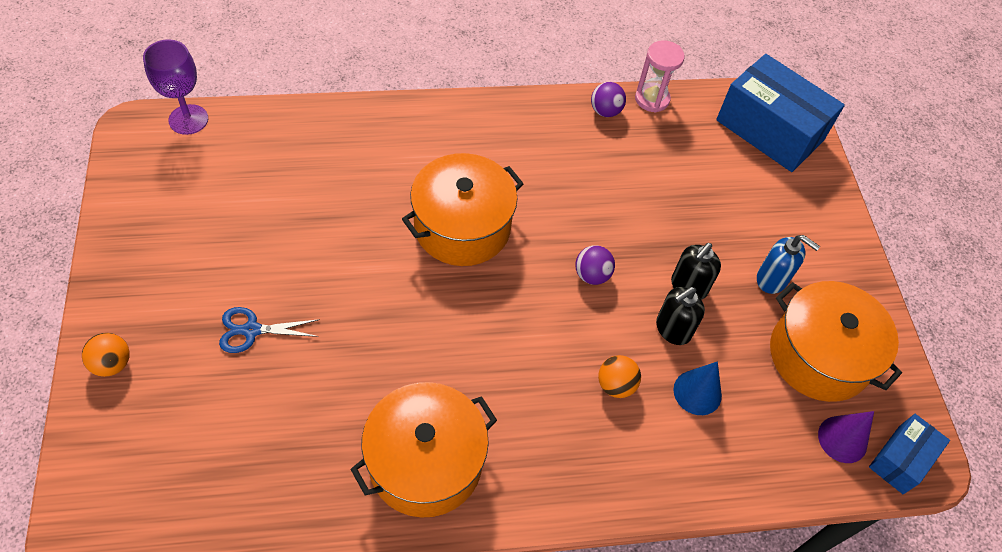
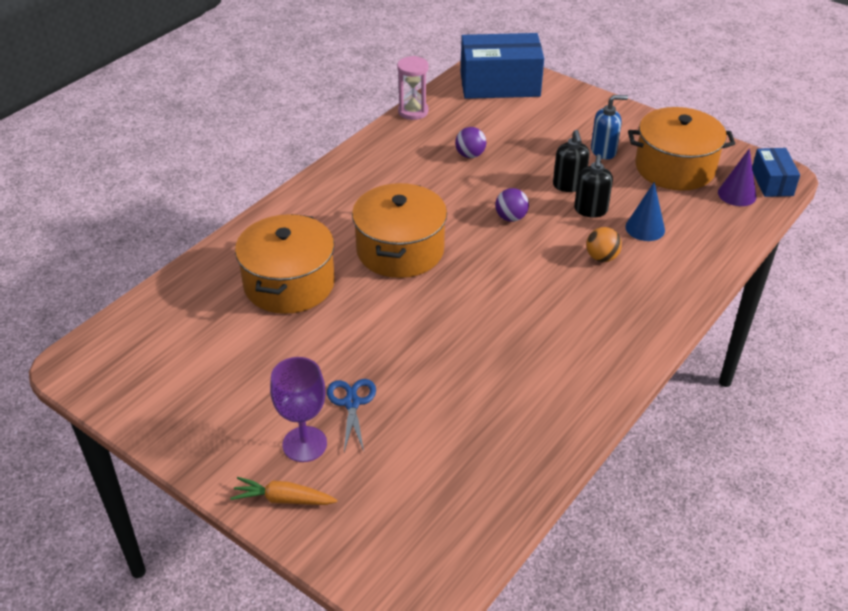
camera: 40 degrees left, 15 degrees down
orange ball [82,333,130,377] -> orange carrot [230,477,337,505]
purple goblet [143,39,208,135] -> purple goblet moved to [270,357,327,462]
blue scissors [219,307,320,353] -> blue scissors turned 135 degrees clockwise [327,379,376,452]
orange pot [350,382,497,518] -> orange pot moved to [235,214,335,314]
purple ball [591,82,626,117] -> purple ball moved to [455,127,486,158]

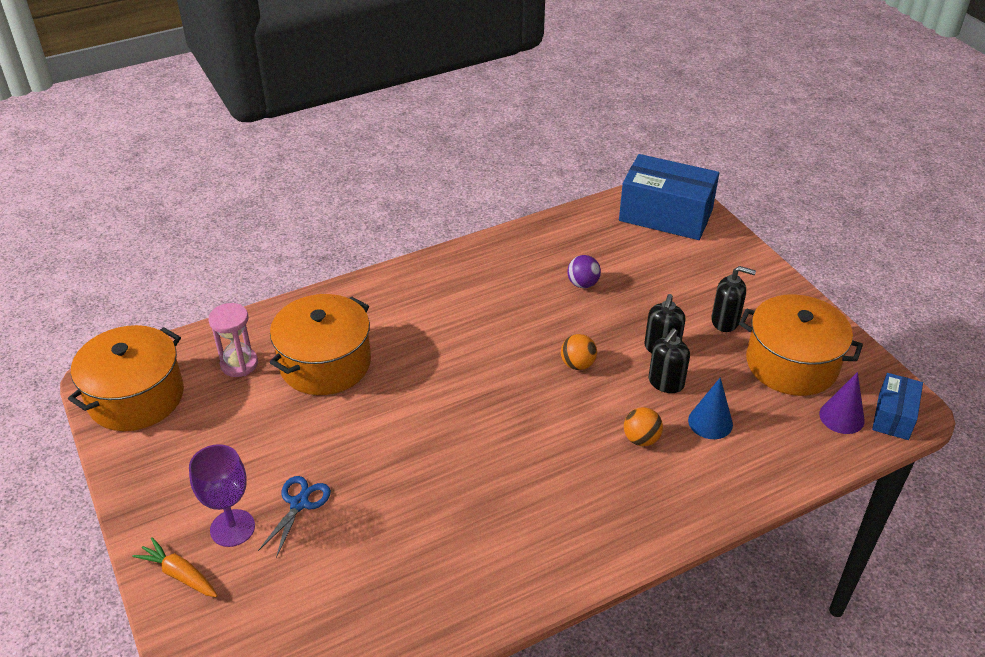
camera: 25 degrees right, 0 degrees up
orange pot [352,183,447,278] -> orange pot moved to [68,325,184,431]
pink hourglass [397,56,429,120] -> pink hourglass moved to [208,303,258,377]
purple ball [495,188,529,222] -> orange ball [561,334,597,370]
blue soap dispenser [591,95,628,159] -> black soap dispenser [711,266,756,332]

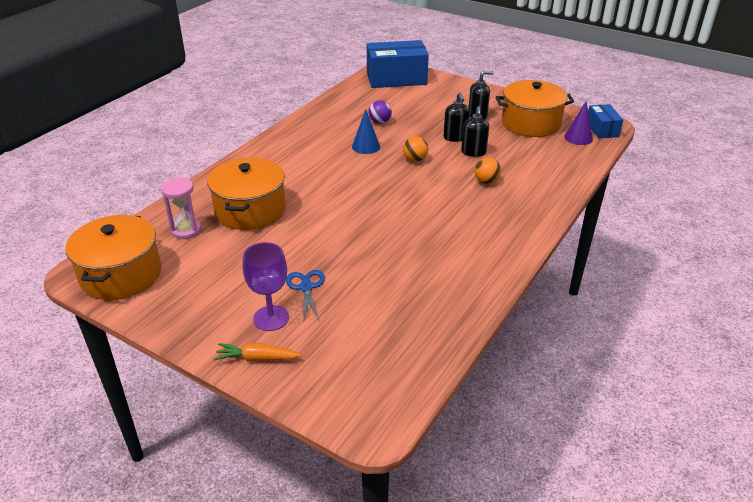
camera: 30 degrees left, 5 degrees down
blue cone [688,377,733,439] -> blue cone moved to [352,109,380,154]

